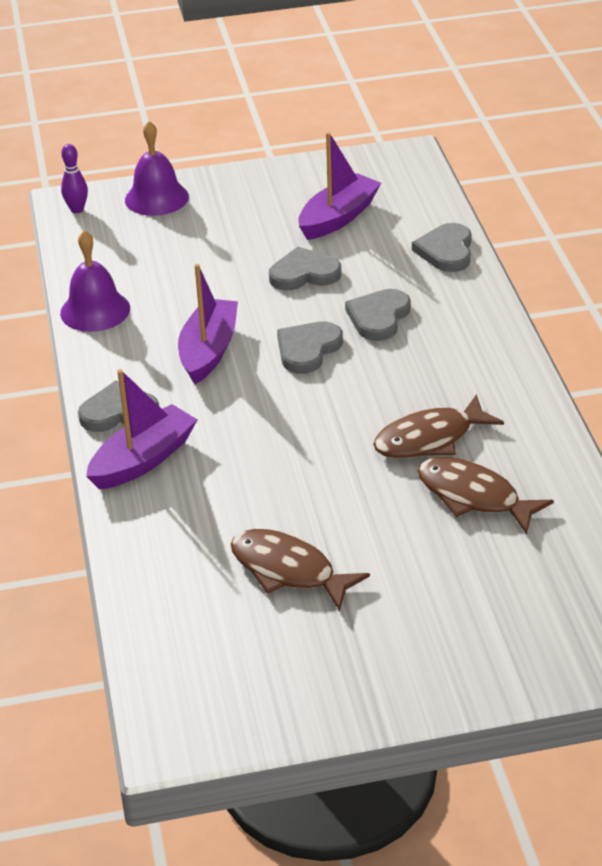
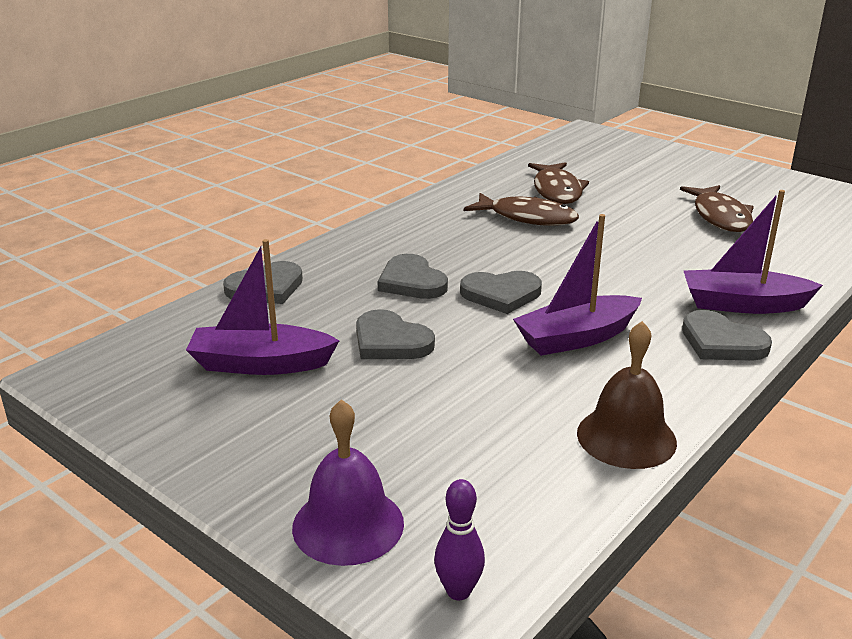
camera: 130 degrees left, 10 degrees down
purple bell [60,230,130,332] -> brown bell [577,321,677,469]
grey heart [345,289,411,341] -> grey heart turned 75 degrees clockwise [378,254,448,299]

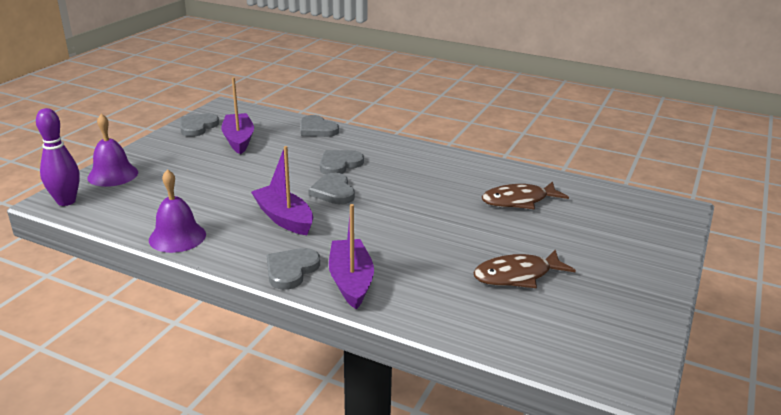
camera: 75 degrees right, 0 degrees up
grey heart [356,309,435,359] -> grey heart moved to [180,113,219,137]
purple bowling pin [434,479,485,600] -> purple bowling pin [36,108,80,206], size x1.67
brown fish [464,193,579,226] -> none
brown bell [577,321,677,469] -> purple bell [149,169,206,253]

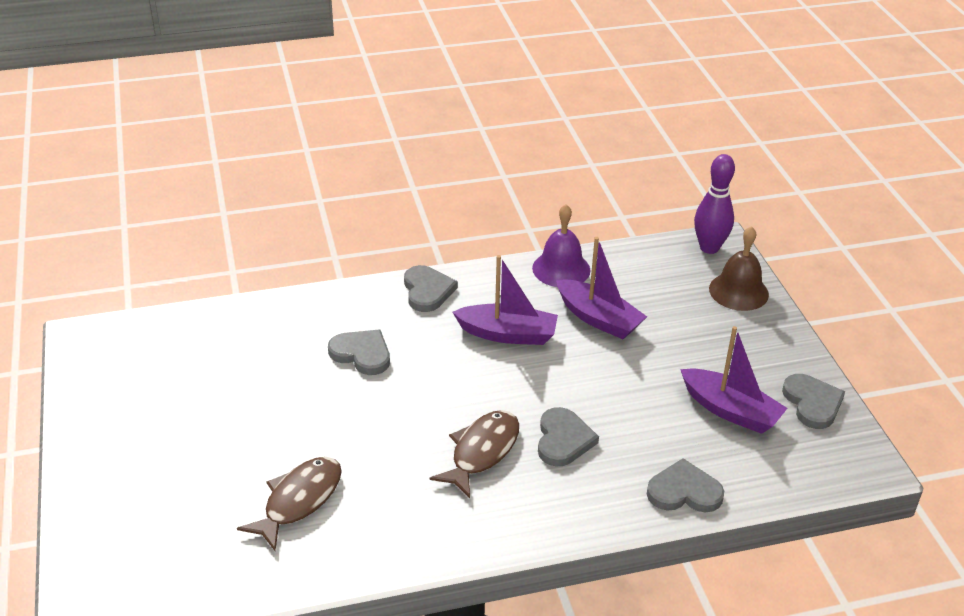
camera: 140 degrees right, 10 degrees up
purple bell [87,114,138,187] -> brown bell [709,226,769,311]
grey heart [308,173,355,204] -> grey heart moved to [328,330,390,375]
purple boat [329,204,374,309] -> purple boat moved to [556,237,647,339]
brown fish [473,250,576,288] -> brown fish moved to [430,410,519,498]

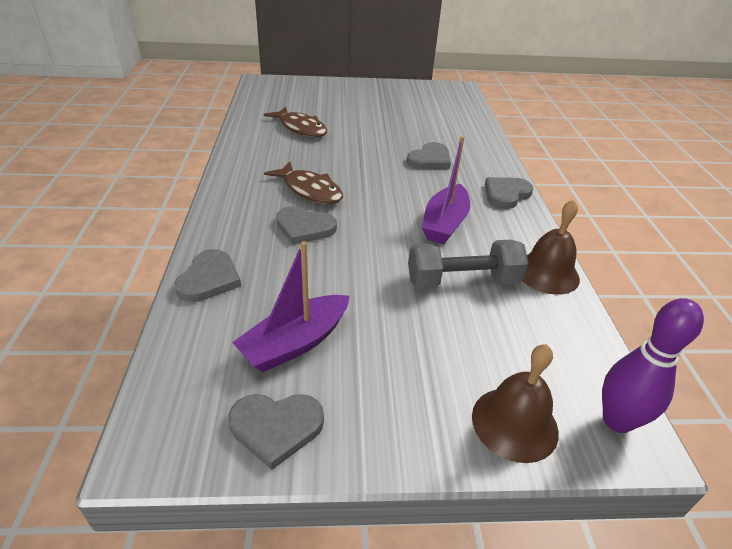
camera: 100 degrees right, 0 degrees up
grey heart [404,265,458,312] -> grey heart turned 135 degrees clockwise [485,177,533,209]
purple bell [532,204,590,287] -> brown bell [522,200,580,295]
purple boat [556,237,647,339] -> grey dumbbell [408,240,529,289]

